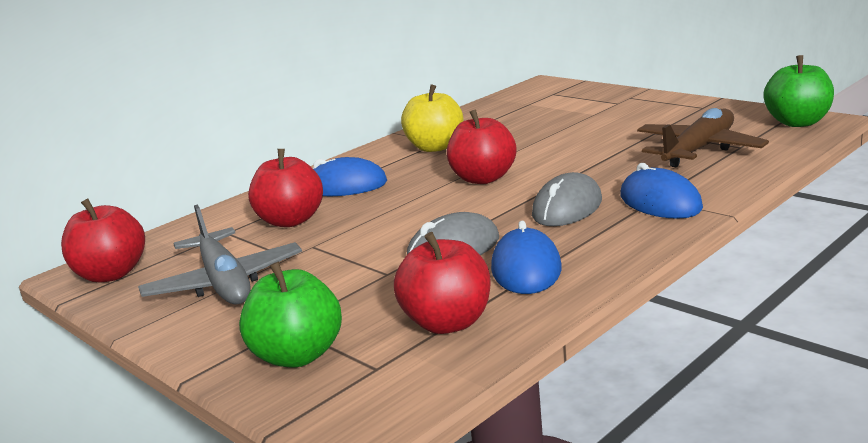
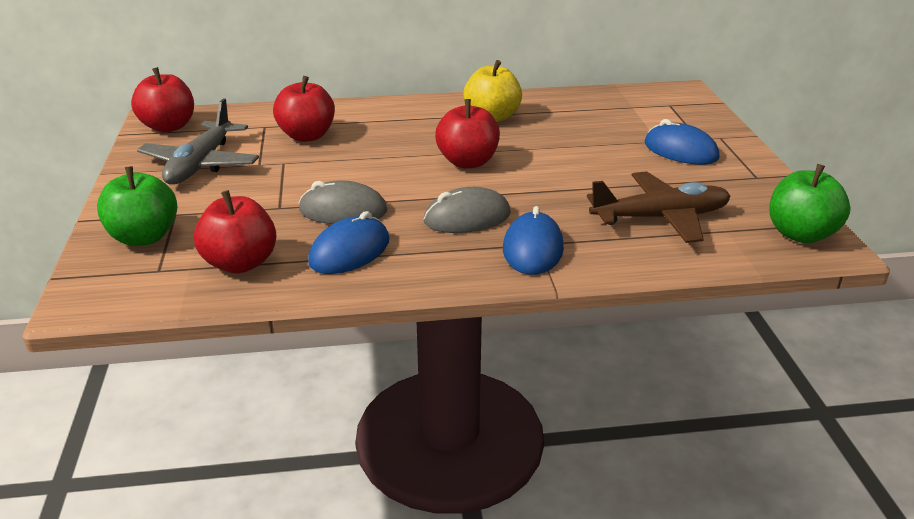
camera: 35 degrees right, 10 degrees up
blue mouse [313,157,387,196] -> blue mouse moved to [644,119,720,165]

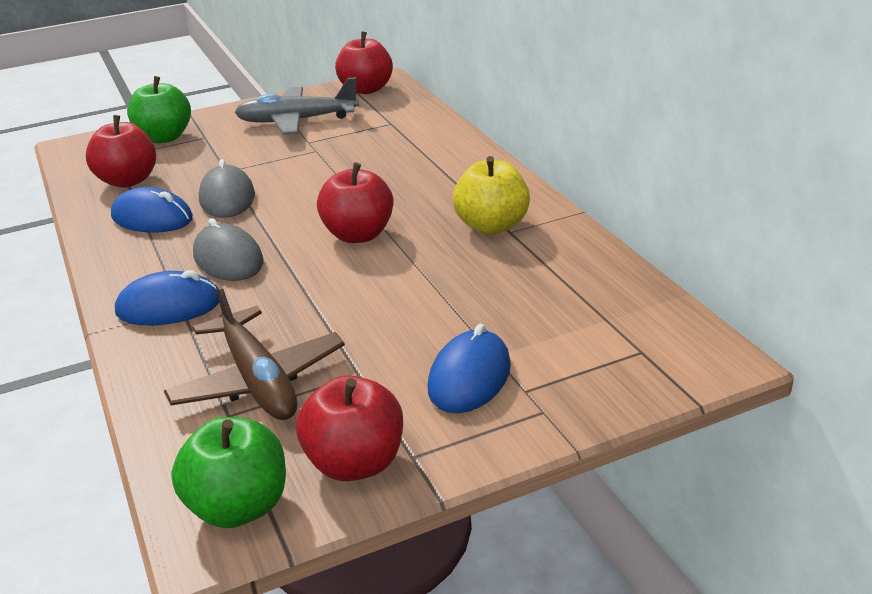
camera: 75 degrees right, 0 degrees up
red apple [273,76,335,142] -> red apple moved to [296,375,403,481]

